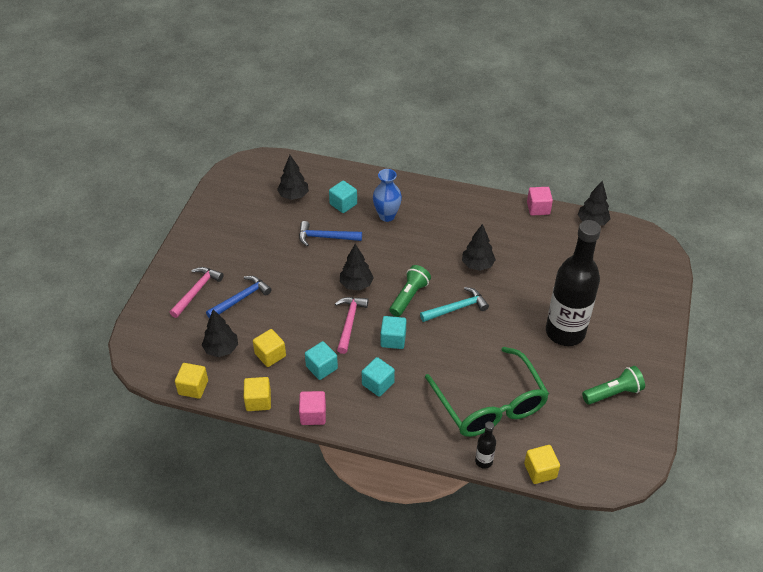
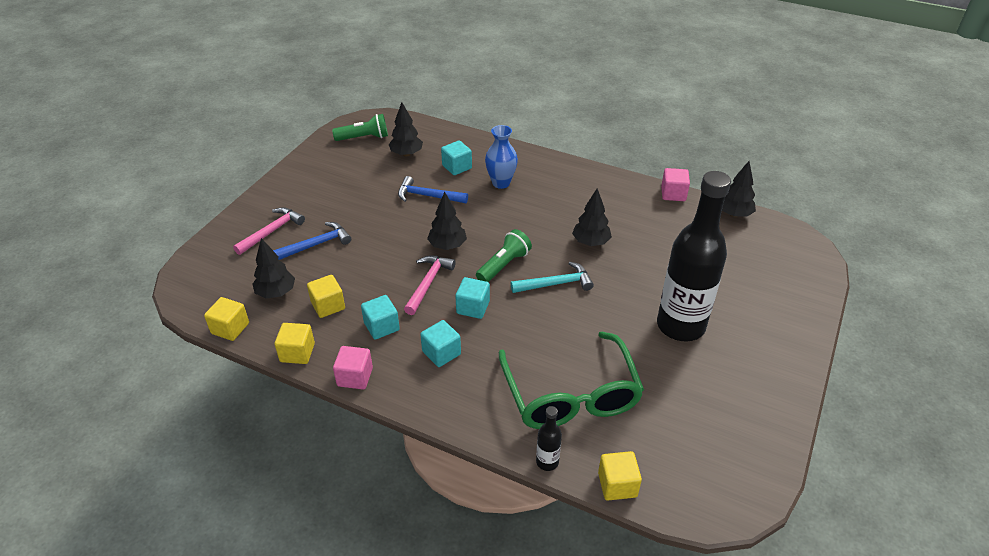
camera: 10 degrees right, 5 degrees down
green flashlight [582,366,645,405] -> green flashlight moved to [332,114,388,141]

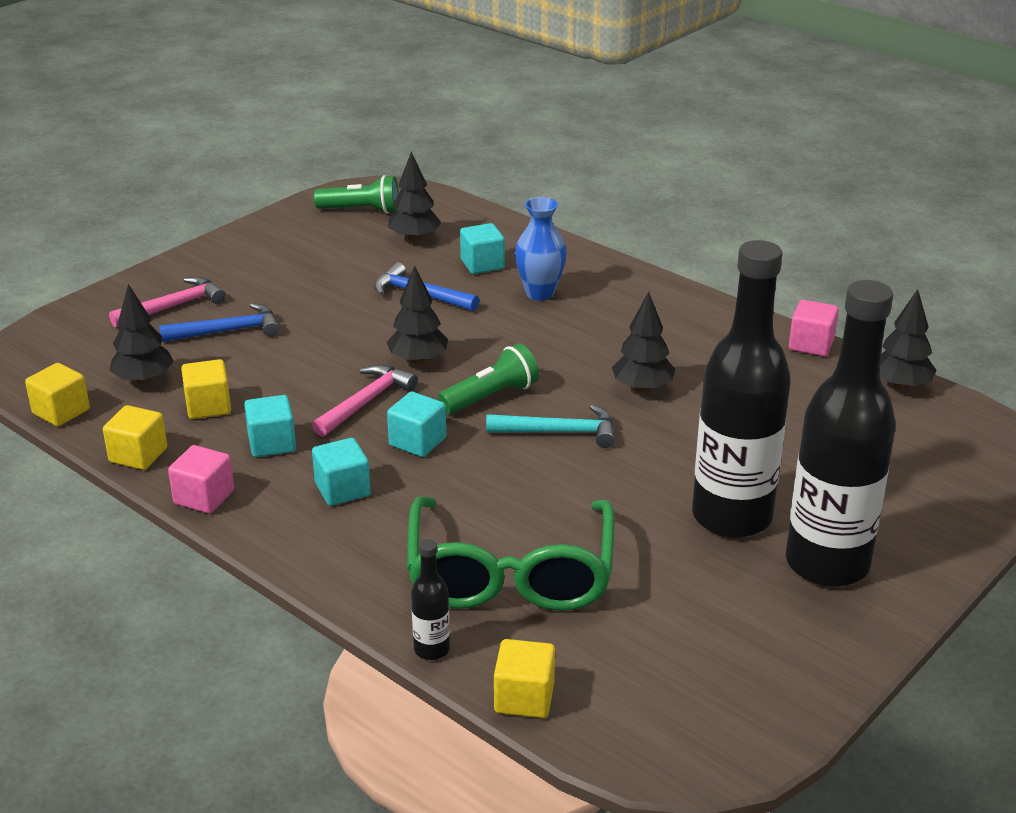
camera: 15 degrees right, 10 degrees down
none -> black bottle [786,280,896,587]

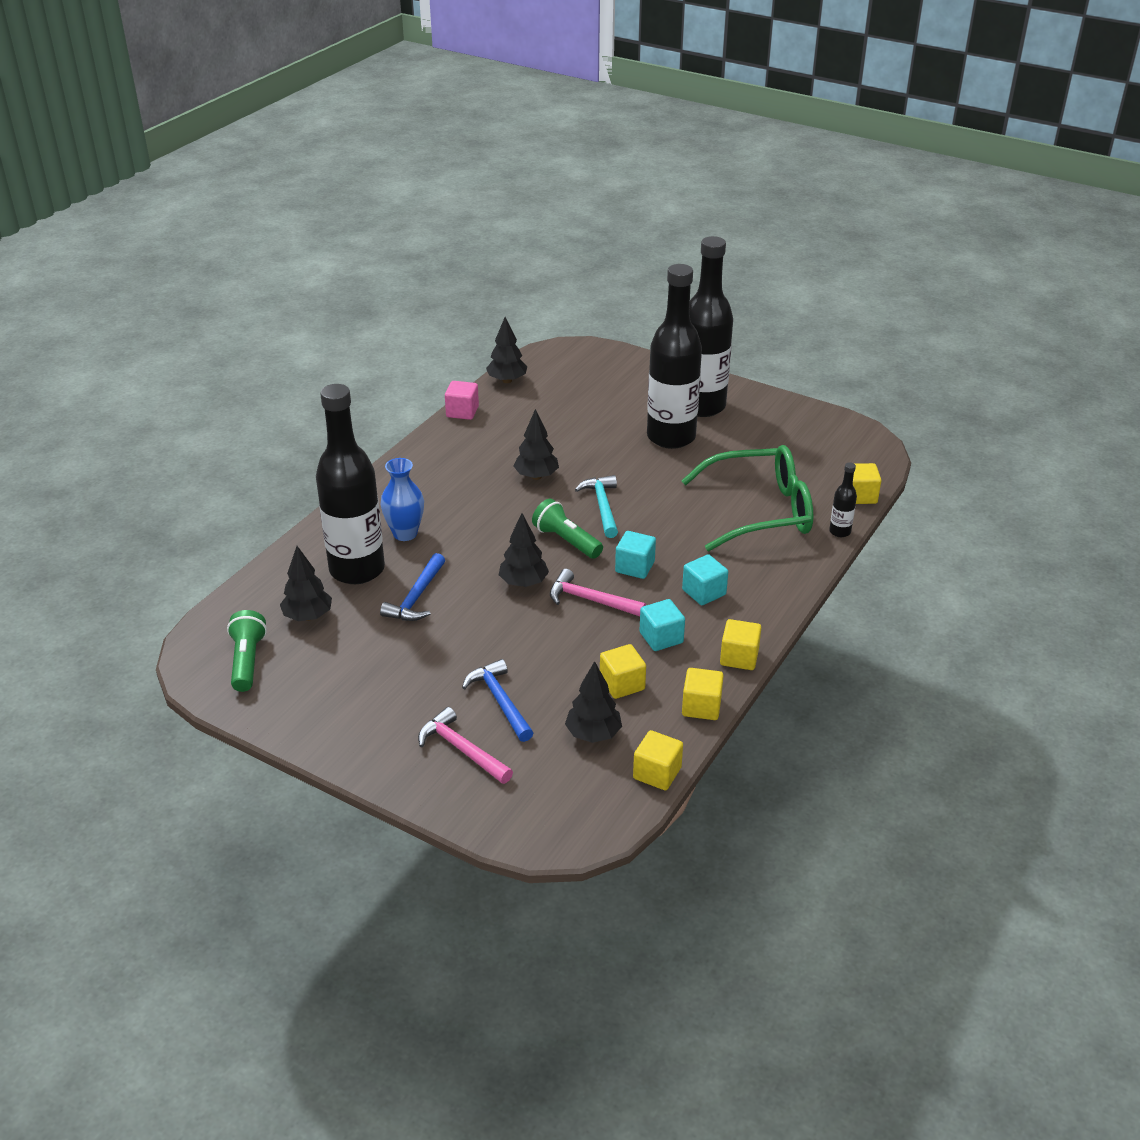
camera: 100 degrees left, 5 degrees up
pink cube [168,445,234,514] -> yellow cube [720,619,761,670]
turquoise cube [460,223,505,274] -> black bottle [316,384,385,584]

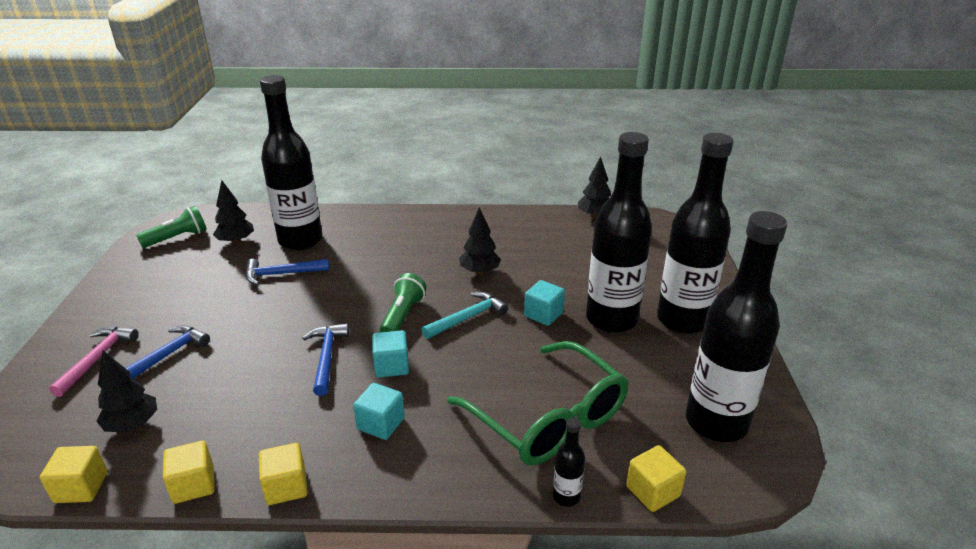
camera: 60 degrees right, 5 degrees down
blue vase [381,458,424,541] -> none
pink cube [445,381,479,420] -> none
black tree [499,513,549,587] -> none
pink hammer [550,569,646,616] -> blue hammer [302,323,349,396]
yellow cube [600,644,646,699] -> none
turquoise cube [639,599,685,651] -> turquoise cube moved to [524,280,565,326]
none -> black bottle [686,211,787,442]

